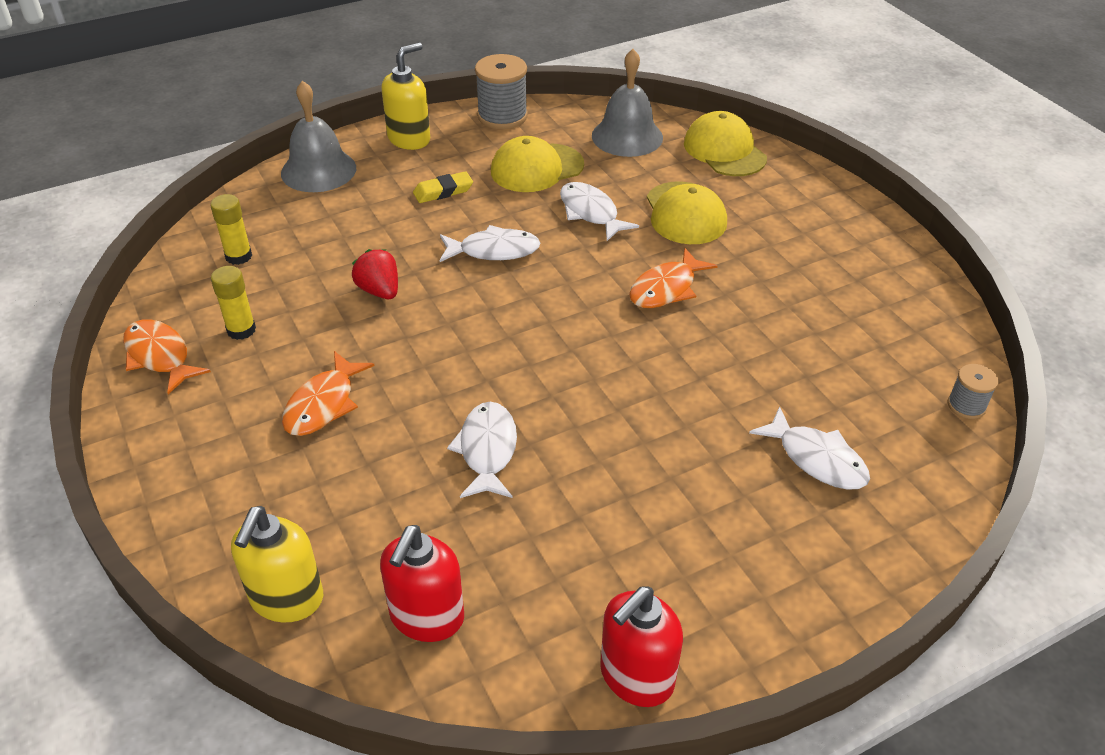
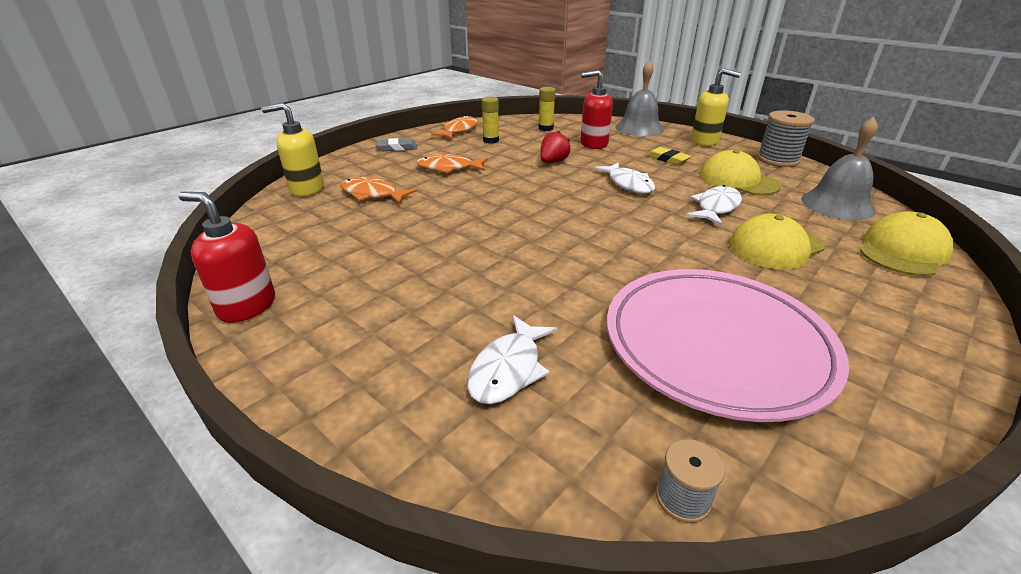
camera: 70 degrees right, 10 degrees down
red soap dispenser [380,525,464,642] -> red soap dispenser moved to [581,70,613,149]
white fish [447,402,517,498] -> none
orange fish [629,248,717,308] -> orange fish moved to [341,177,417,204]
none -> grey eraser [376,138,417,151]
none -> pink plate [607,269,849,422]

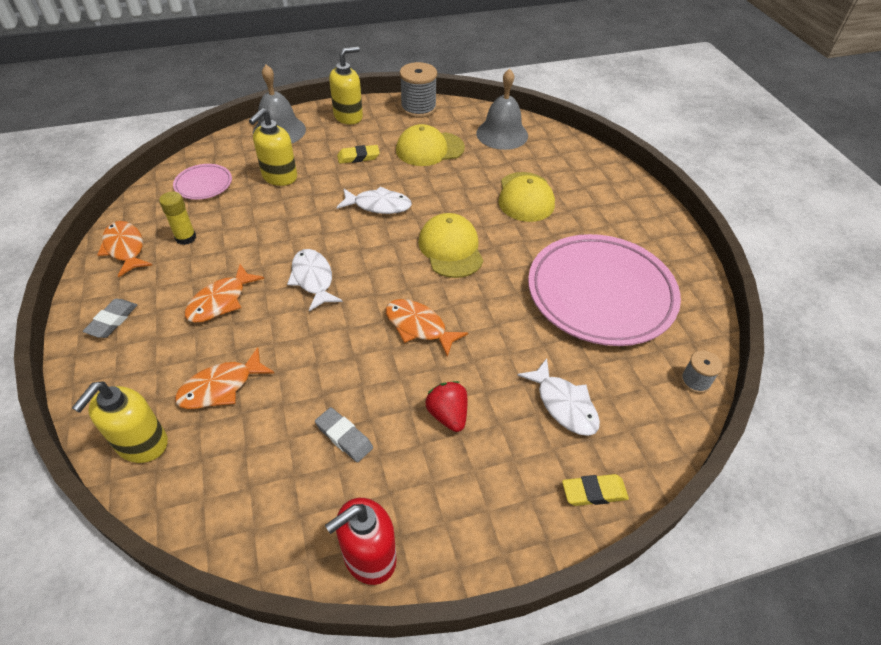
camera: 60 degrees left, 15 degrees up
yellow glue stick [538,87,556,131] -> pink plate [173,164,232,200]
red strawberry [540,131,571,163] -> red strawberry moved to [425,381,467,432]
red soap dispenser [581,70,613,149] -> yellow soap dispenser [249,108,297,186]
white fish [687,185,742,226] -> white fish moved to [287,249,343,311]
yellow cap [860,211,953,276] -> yellow cap moved to [418,213,484,278]
none -> grey eraser [315,407,373,462]
none -> orange fish [386,299,468,357]
none -> yellow eraser [562,474,629,506]

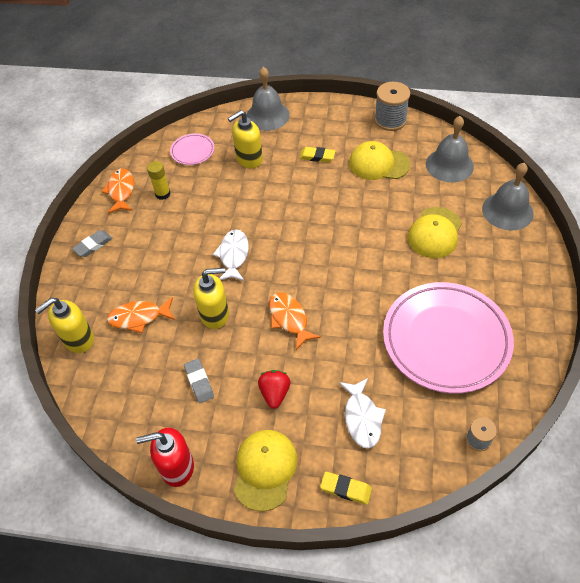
camera: 30 degrees right, 5 degrees up
orange fish [185,264,264,323] -> none
yellow soap dispenser [329,47,363,125] -> yellow soap dispenser moved to [193,268,229,329]
white fish [337,186,412,214] -> none
yellow cap [418,213,484,278] -> yellow cap moved to [234,430,297,511]
none -> grey bell [482,163,534,230]

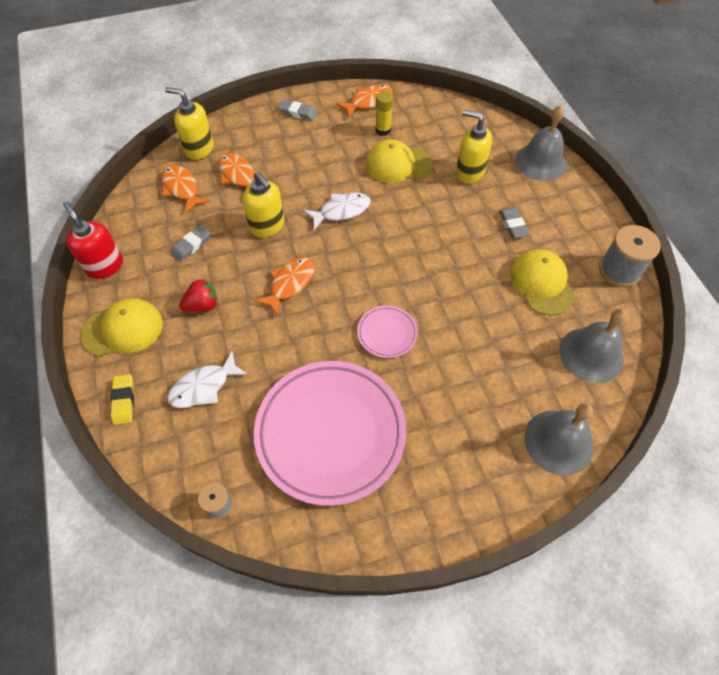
camera: 60 degrees right, 5 degrees up
pink plate [170,133,215,165] -> pink plate moved to [357,305,418,358]
yellow eraser [299,147,336,163] -> grey eraser [499,208,529,238]
yellow cap [408,207,462,258] -> yellow cap moved to [366,139,432,183]
none -> orange fish [162,165,210,213]

